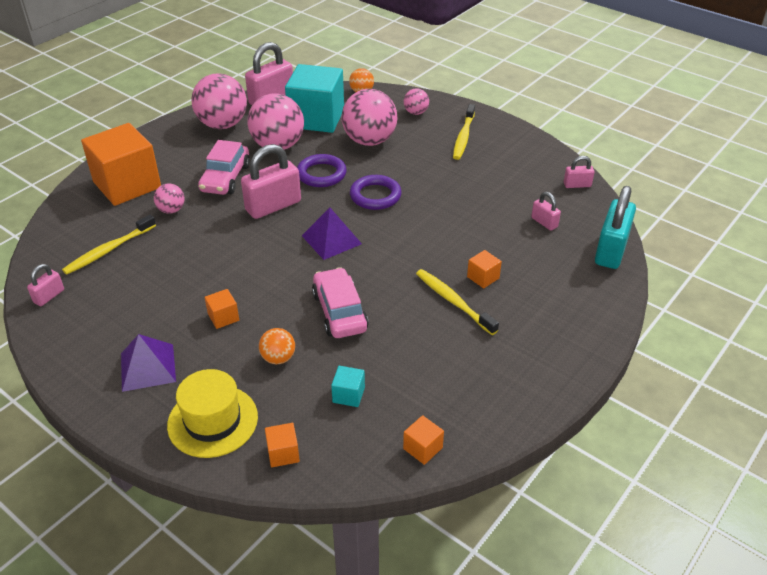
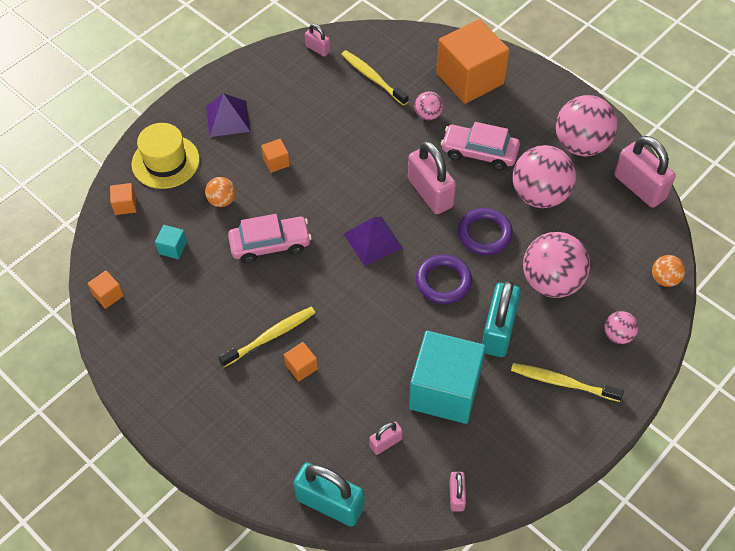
camera: 95 degrees right, 15 degrees up
turquoise cube [285,64,344,133] -> turquoise cube moved to [409,331,486,424]
none -> turquoise padlock [482,280,521,357]

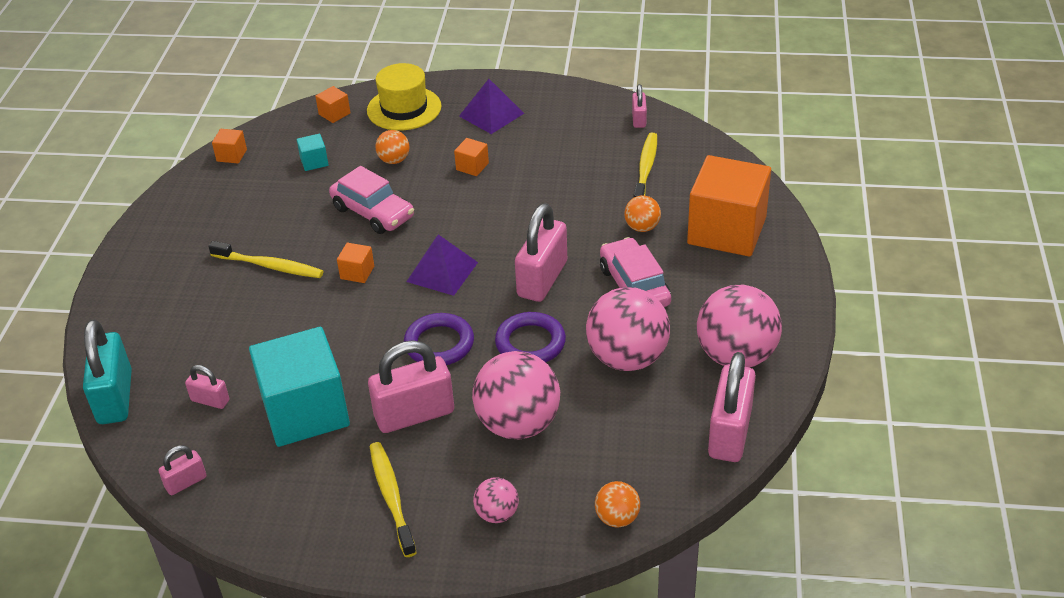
camera: 55 degrees right, 15 degrees down
orange cube [284,342,318,382] -> orange cube moved to [337,243,374,283]
pink ball [415,91,443,120] -> orange ball [624,195,661,232]
turquoise padlock [482,280,521,357] -> pink padlock [368,340,454,433]

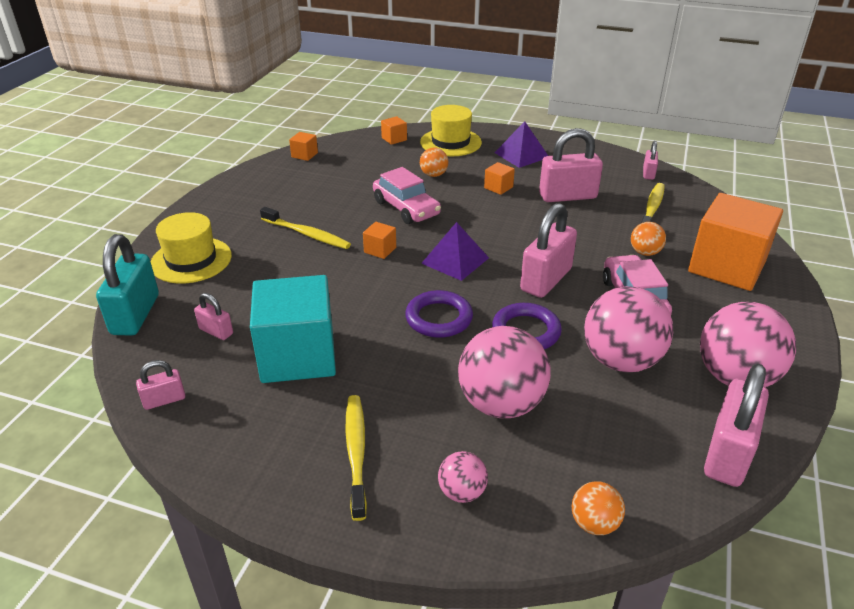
camera: 10 degrees right, 5 degrees down
turquoise cube [297,134,329,171] -> none
pink padlock [368,340,454,433] -> pink padlock moved to [539,128,603,202]
none -> yellow hat [150,212,232,284]

